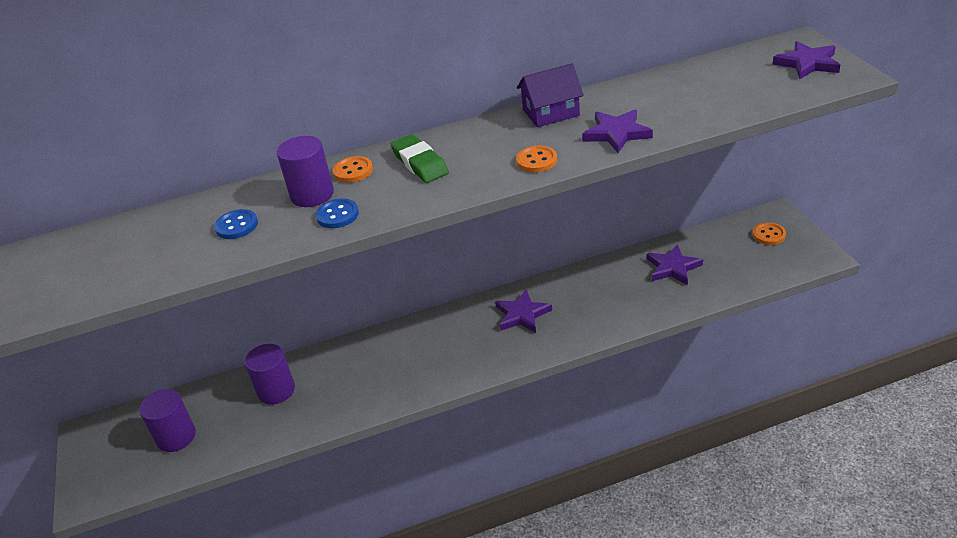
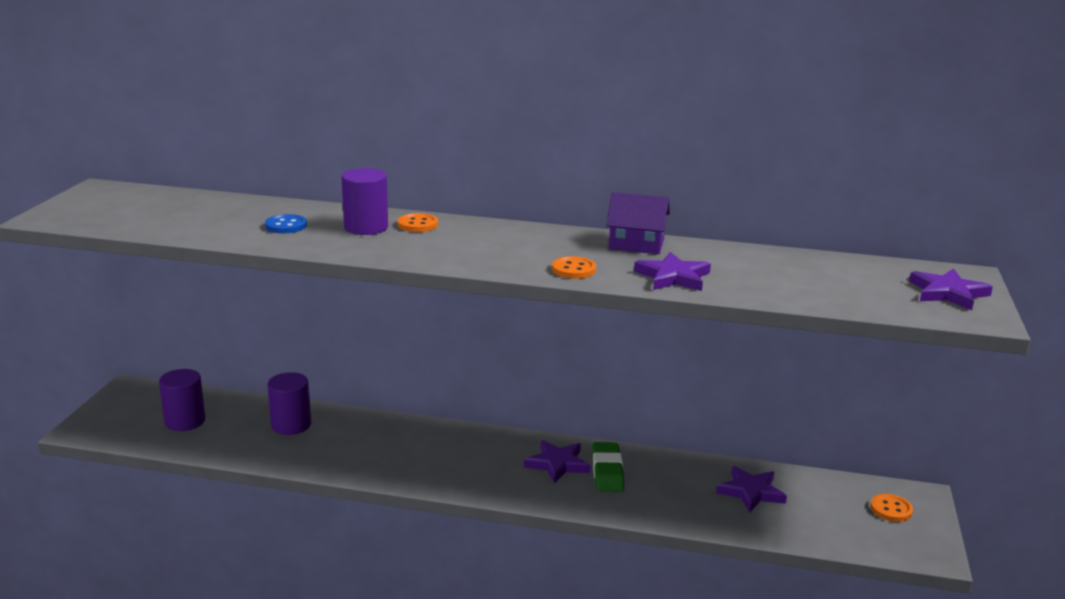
camera: 25 degrees right, 15 degrees down
blue button [316,199,359,228] -> none
green eraser [391,134,449,183] -> green eraser moved to [592,442,624,491]

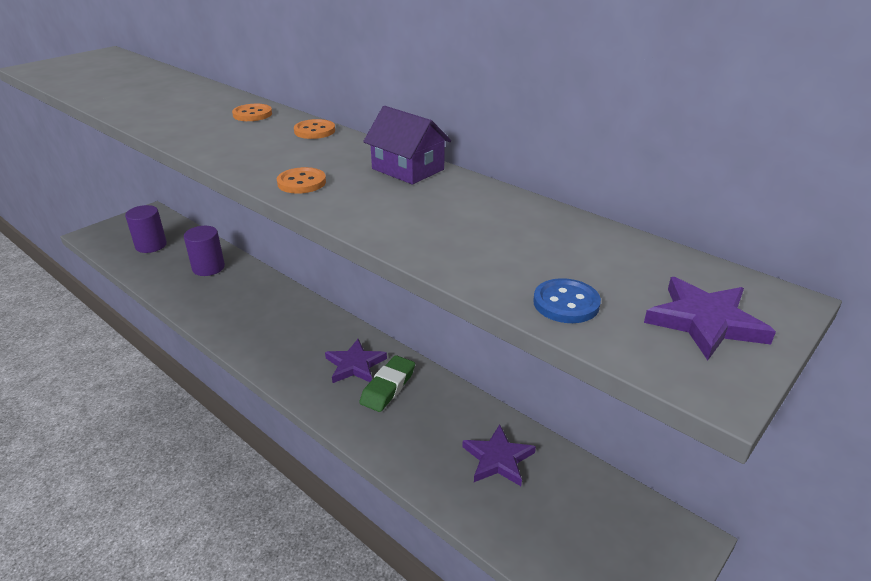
camera: 30 degrees right, 10 degrees up
blue button [265,214,307,233] -> blue button moved to [533,278,601,323]
purple cylinder [342,168,388,235] -> none
purple star [634,252,711,291] -> none
orange button [870,494,913,522] -> orange button moved to [294,119,335,139]

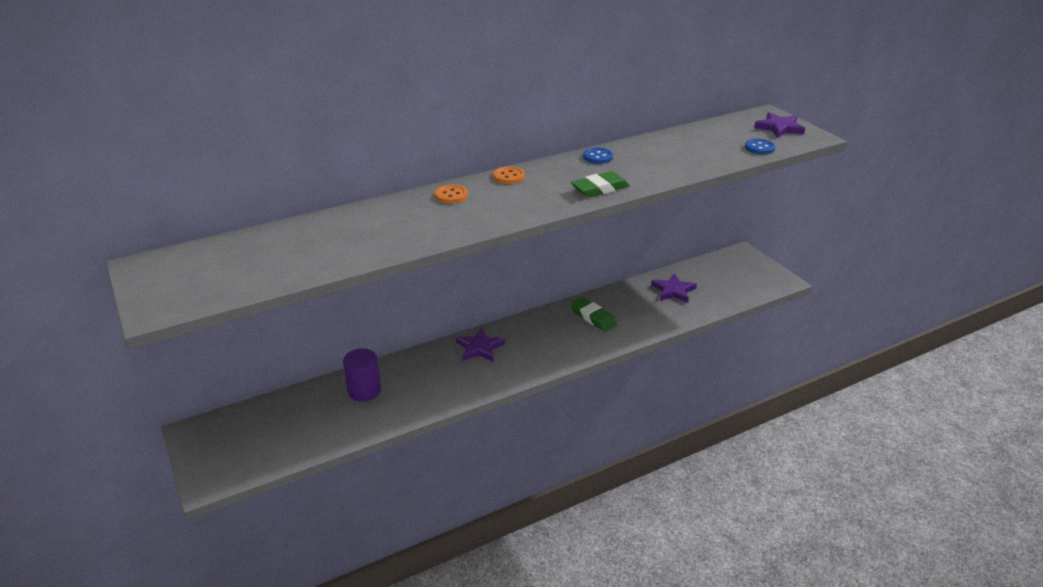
camera: 70 degrees left, 0 degrees up
purple cylinder [125,205,167,253] -> none
orange button [277,167,326,194] -> green eraser [571,171,630,197]
purple star [325,339,387,383] -> purple star moved to [456,328,505,362]
purple house [363,106,451,184] -> blue button [583,147,613,164]

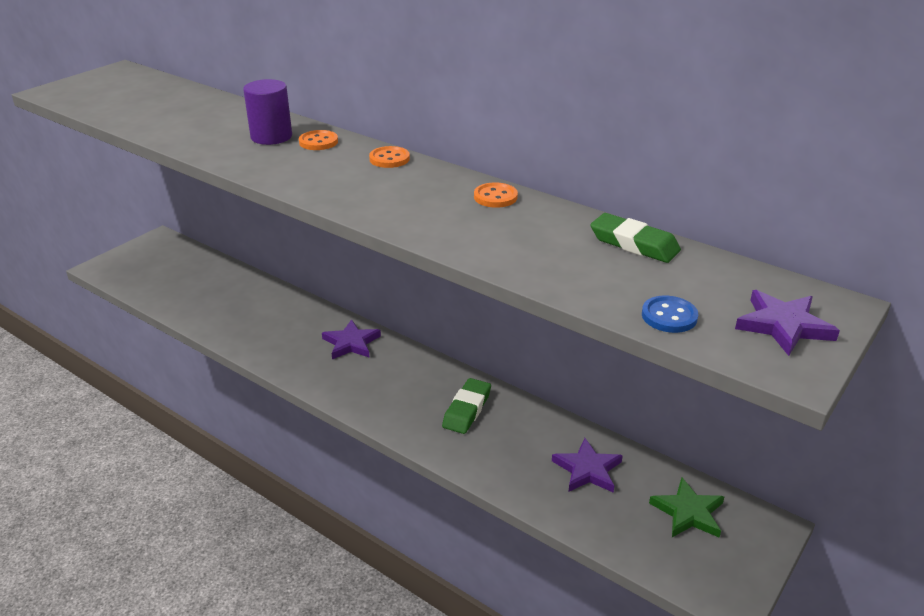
camera: 65 degrees right, 0 degrees up
purple cylinder [343,348,381,402] -> purple cylinder moved to [243,79,292,145]
green eraser [571,171,630,197] -> green eraser moved to [590,213,681,263]
blue button [583,147,613,164] -> orange button [474,182,518,208]
none -> green star [649,478,724,538]

